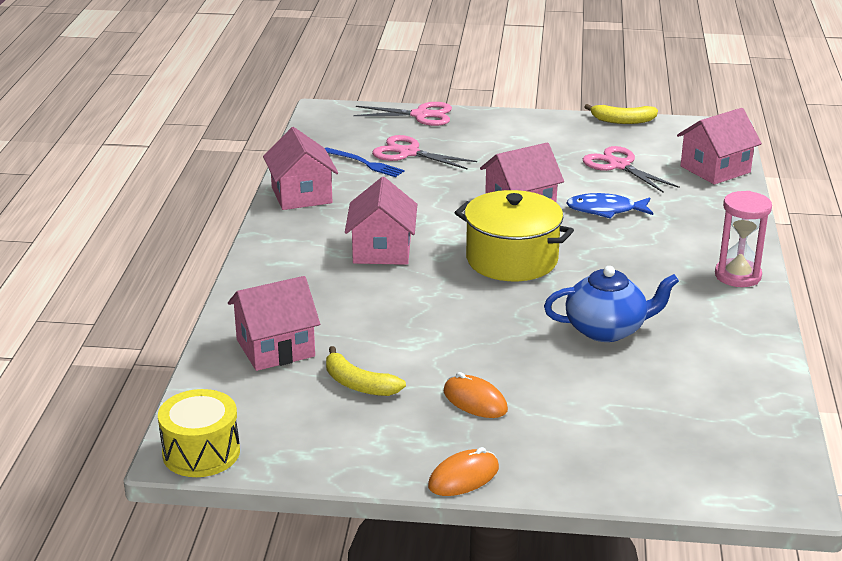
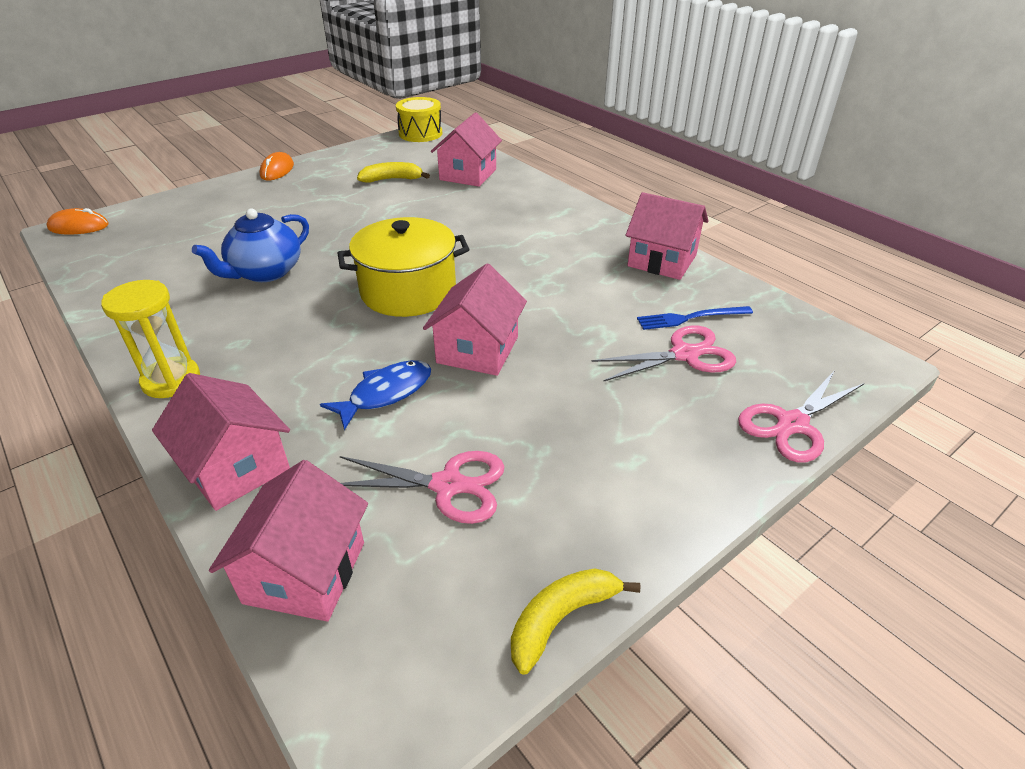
camera: 135 degrees right, 10 degrees up
pink house [345,177,417,265] -> pink house moved to [152,373,290,511]
orange mouse [444,372,508,418] -> orange mouse moved to [47,208,109,234]
pink hourglass [715,191,772,287] -> yellow hourglass [101,280,200,398]

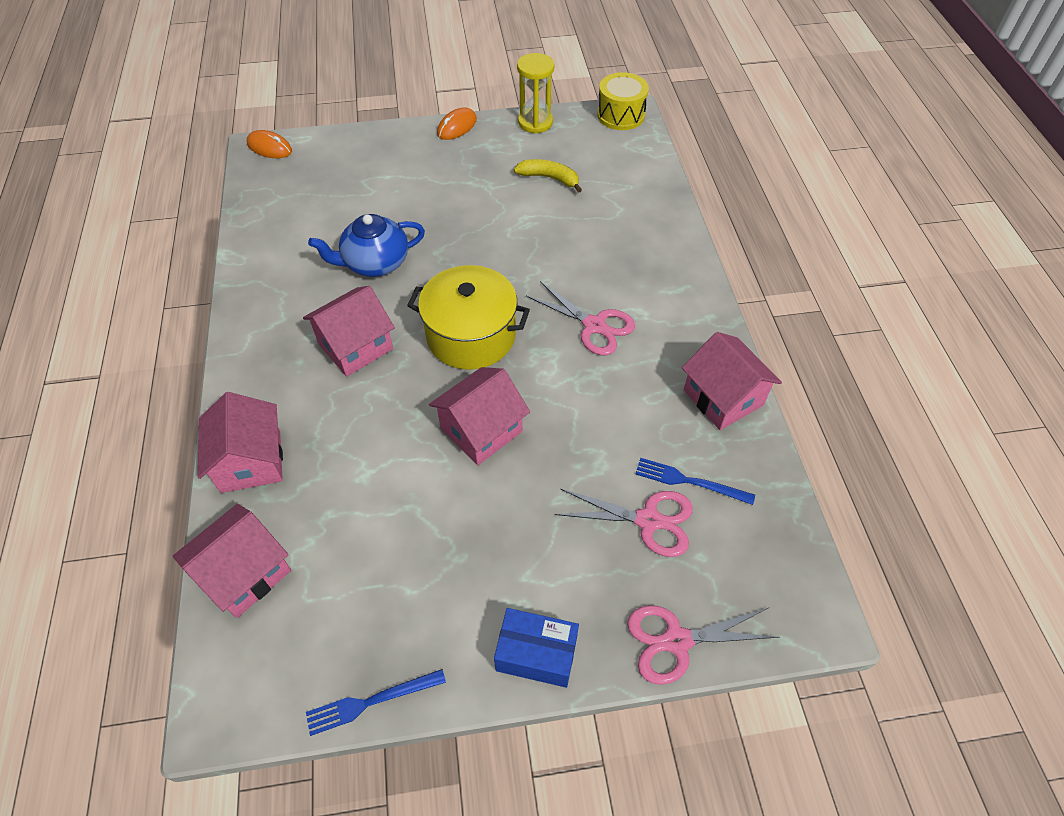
camera: 30 degrees right, 15 degrees up
yellow hourglass [101,280,200,398] -> yellow hourglass moved to [517,53,554,134]
blue fish [320,360,431,430] -> none
pink scissors [340,451,505,524] -> pink scissors moved to [526,281,635,356]
pink house [431,112,502,187] -> pink house moved to [303,286,395,377]
yellow banana [511,569,641,675] -> blue fork [306,669,446,736]
none -> blue box [494,608,579,688]

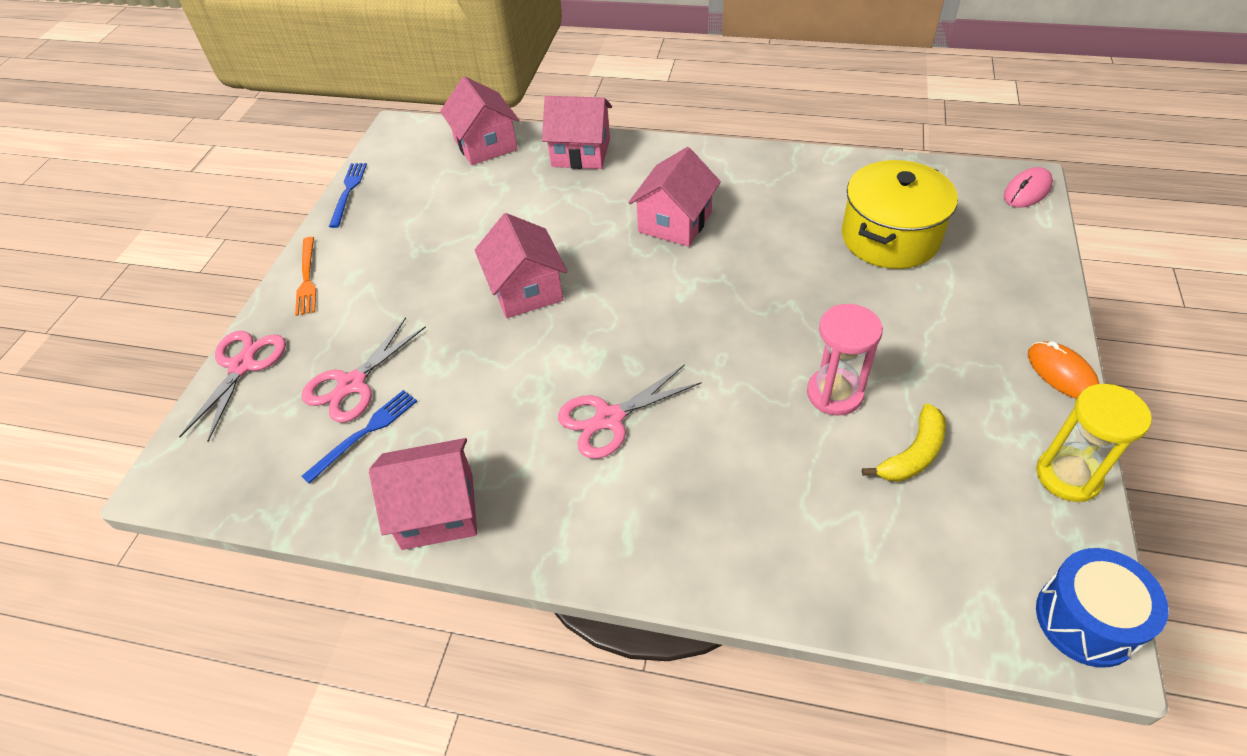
camera: 115 degrees right, 5 degrees down
orange mouse [247,130,292,158] -> pink mouse [1004,167,1053,208]
pink house [303,286,395,377] -> pink house turned 45 degrees clockwise [628,147,721,247]
blue teapot [308,214,425,277] -> none
yellow pot [407,265,530,370] -> yellow pot moved to [842,160,958,269]
blue box [494,608,579,688] -> orange fork [295,237,316,316]
yellow drum [597,72,649,130] -> blue drum [1036,548,1168,668]
none -> pink hourglass [807,304,883,415]

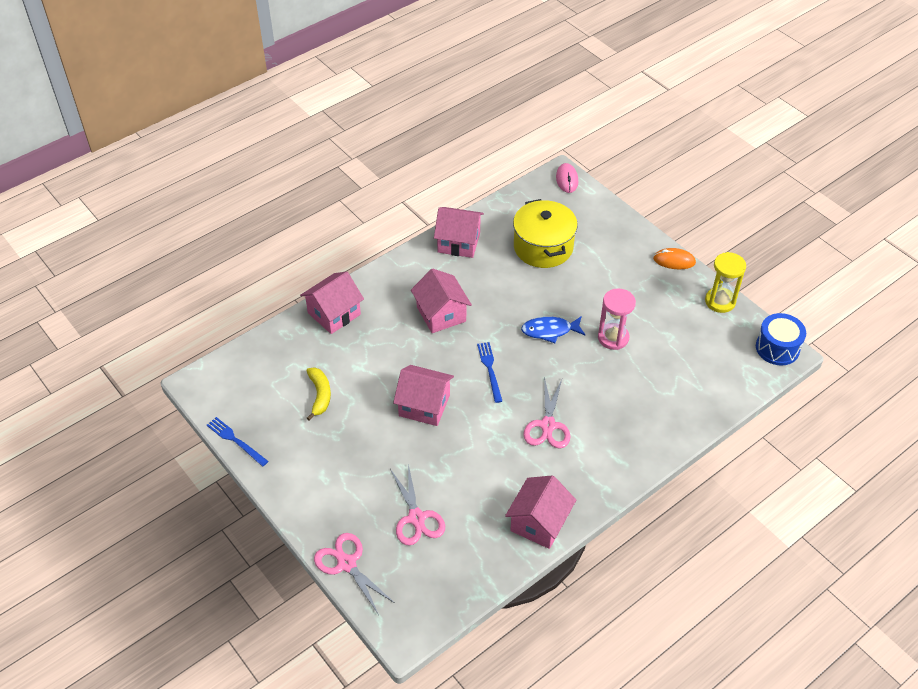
camera: 55 degrees left, 0 degrees up
orange fork [295,237,316,316] -> none
blue fork [301,390,417,484] -> blue fork moved to [477,342,502,403]
pink house [440,76,519,165] -> pink house moved to [434,207,484,258]
yellow banana [862,404,946,482] -> yellow banana moved to [307,367,331,421]
none -> blue fish [521,317,585,343]

